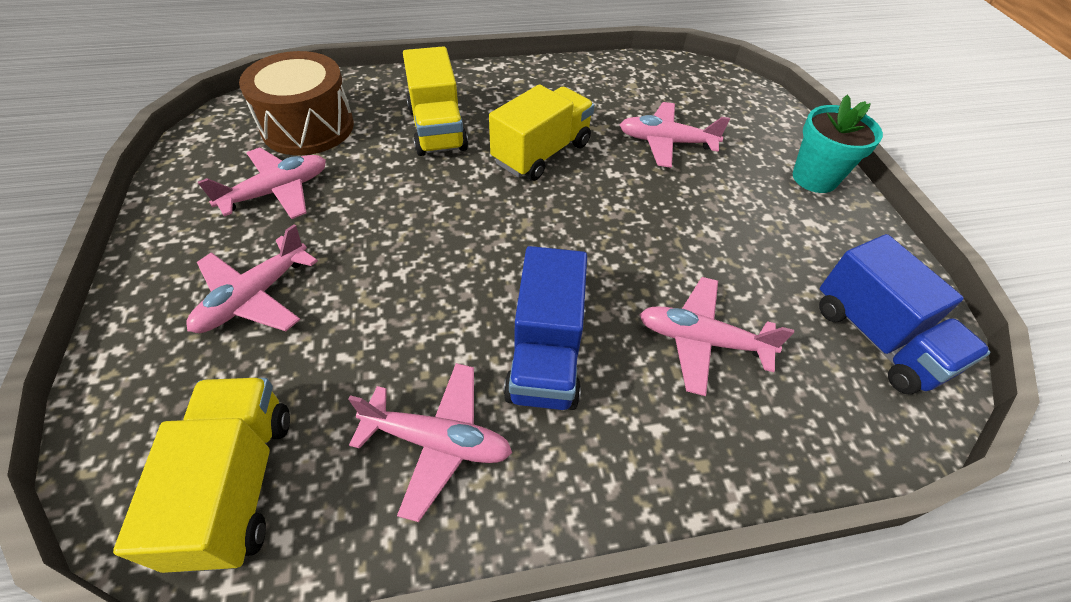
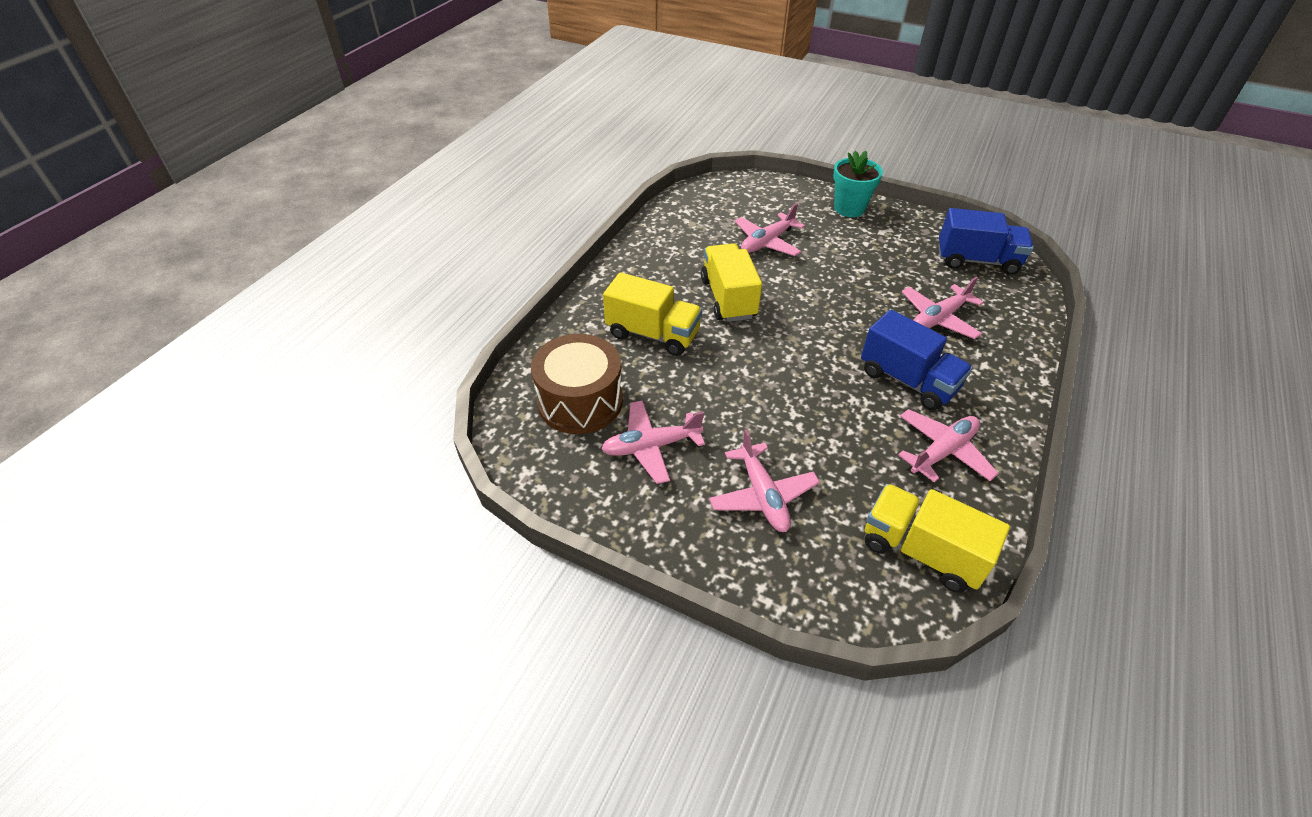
camera: 50 degrees left, 5 degrees down
pink plane [198,147,326,219] -> pink plane turned 105 degrees counterclockwise [601,400,705,484]

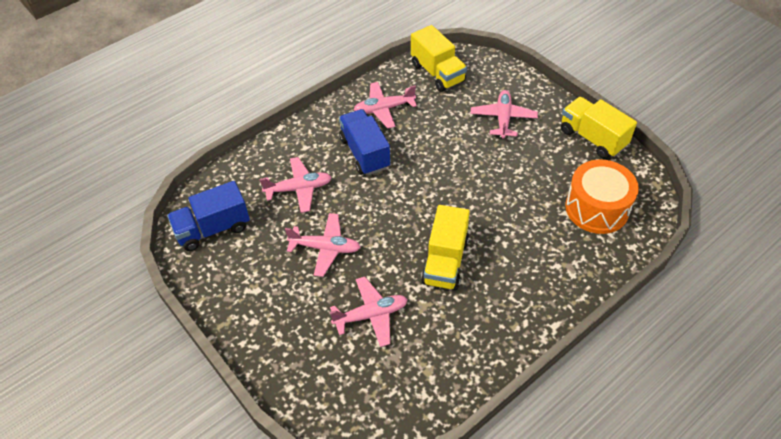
camera: 155 degrees left, 5 degrees up
brown drum [531,334,623,434] -> orange drum [565,159,639,234]
pink plane [601,400,705,484] -> pink plane moved to [285,213,360,277]
yellow truck [603,272,702,356] -> yellow truck moved to [561,97,637,159]
turquoise flower pot [833,151,883,217] -> none
blue truck [938,208,1034,275] -> blue truck turned 60 degrees counterclockwise [167,181,250,251]

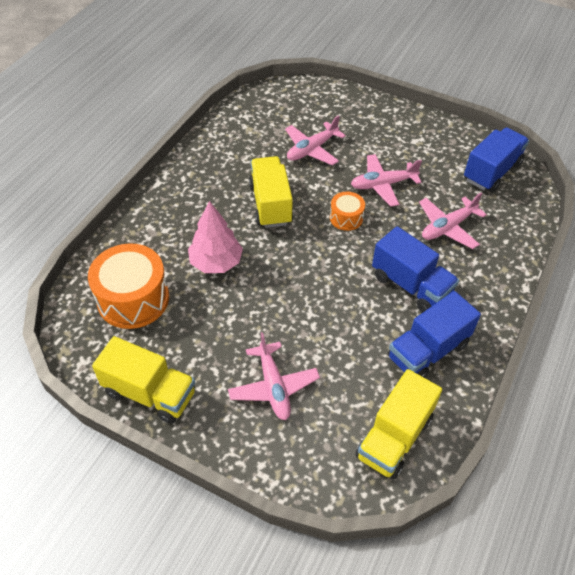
camera: 155 degrees right, 0 degrees up
pink plane [354,82,417,129] -> blue truck [388,291,481,378]
yellow truck [411,25,467,92] -> yellow truck turned 90 degrees counterclockwise [355,369,442,480]
none -> pink tree [188,201,243,273]
none -> orange drum [330,191,365,231]

